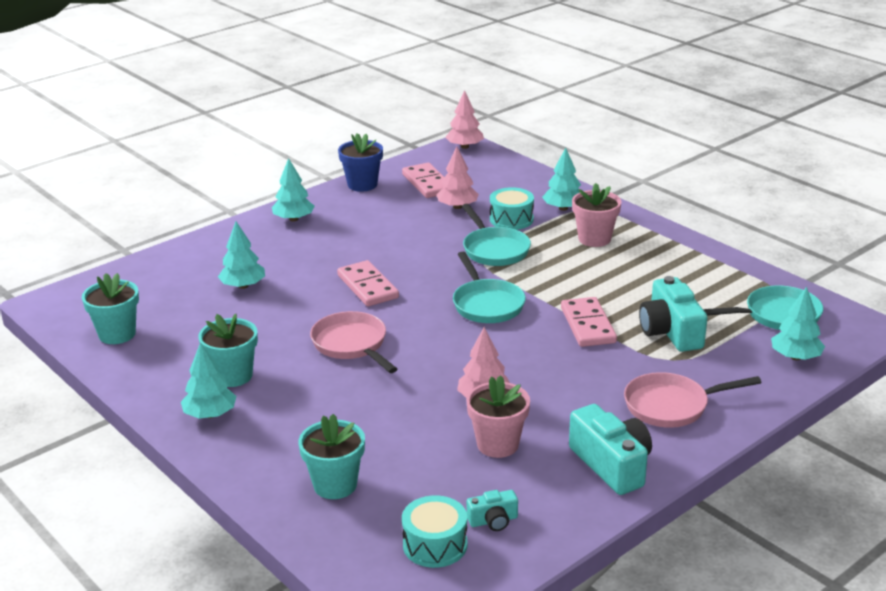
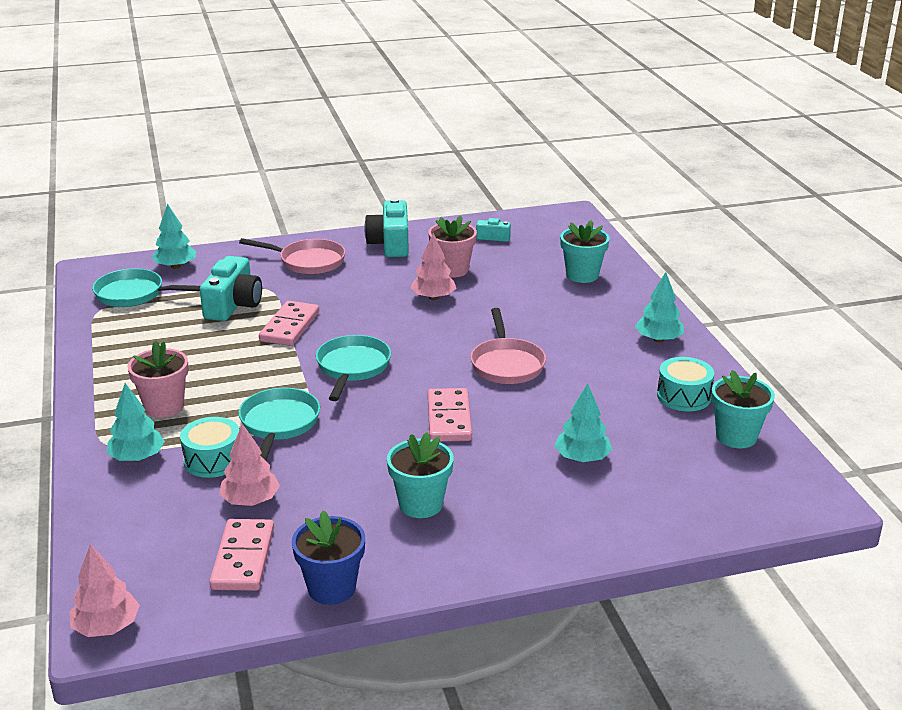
camera: 155 degrees left, 0 degrees up
turquoise flower pot [198,313,258,387] -> turquoise flower pot moved to [387,432,454,518]
turquoise tree [272,158,315,222] -> none
turquoise drum [402,495,467,568] -> turquoise drum moved to [657,357,714,411]

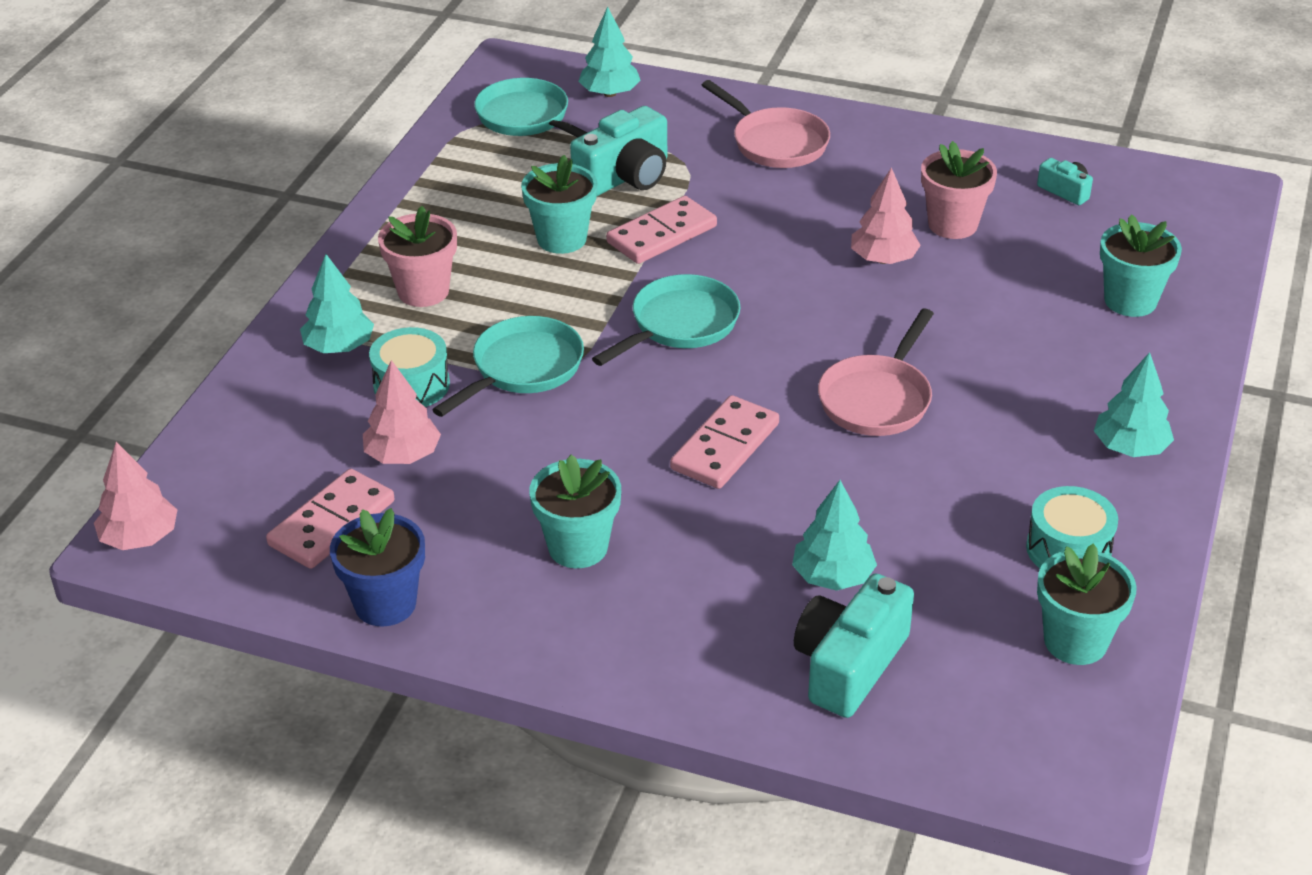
camera: 35 degrees right, 10 degrees up
turquoise camera [364,198,409,257] -> turquoise camera moved to [794,573,914,718]
none -> turquoise flower pot [521,155,597,254]

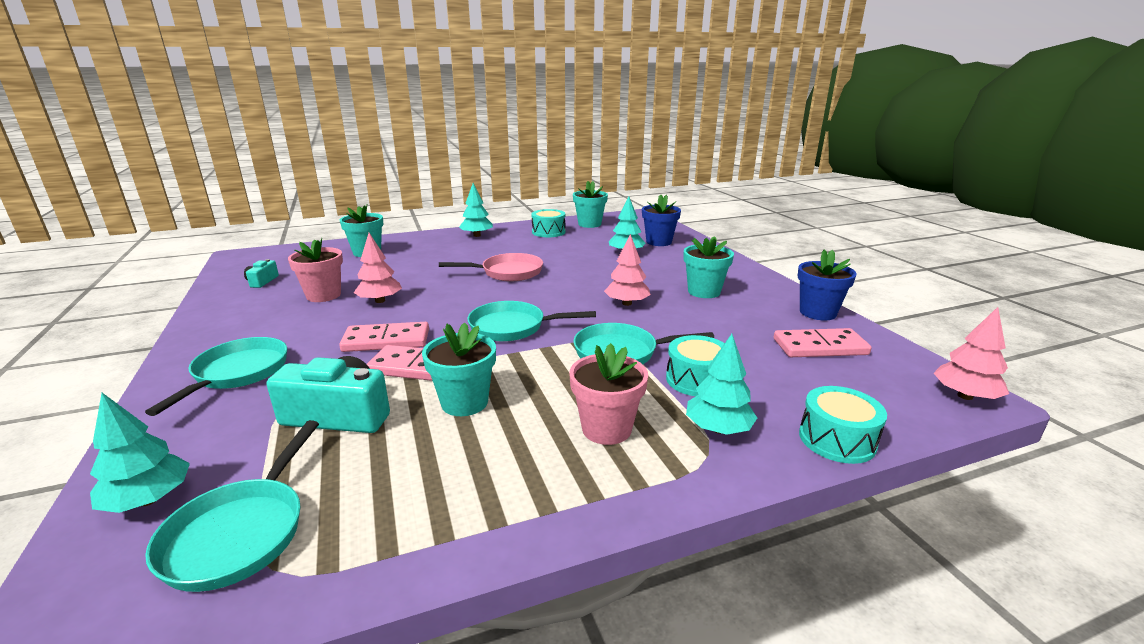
camera: 130 degrees left, 15 degrees down
pink tree [363,360,441,464] -> pink tree moved to [604,234,651,306]
pink domino [670,395,779,489] -> pink domino moved to [339,322,429,352]
pink pan [702,80,830,168] -> turquoise pan [145,337,287,416]
turquoise camera [794,573,914,718] -> blue flower pot [642,194,681,246]
none -> turquoise drum [799,386,887,464]

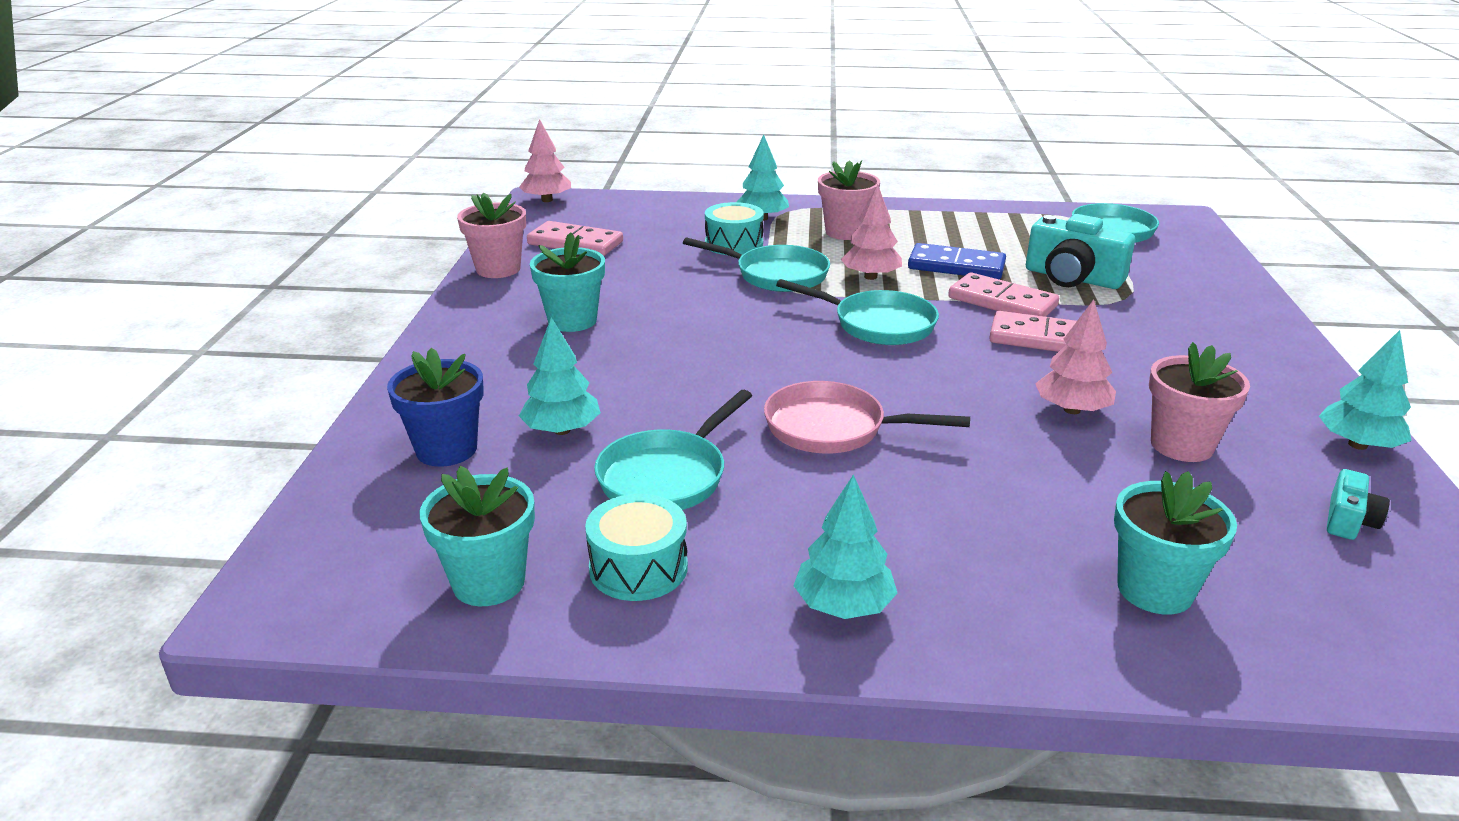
camera: 155 degrees left, 5 degrees up
turquoise tree [90,393,190,513] -> turquoise tree moved to [1319,330,1412,450]
turquoise pan [145,337,287,416] -> turquoise pan moved to [594,390,752,510]
turquoise flower pot [422,323,496,416] -> blue domino [908,243,1006,279]
pink tree [604,234,651,306] -> pink tree moved to [841,184,902,280]
blue flower pot [798,249,857,320] -> pink flower pot [457,192,526,278]
turquoise drum [799,386,887,464] -> none

